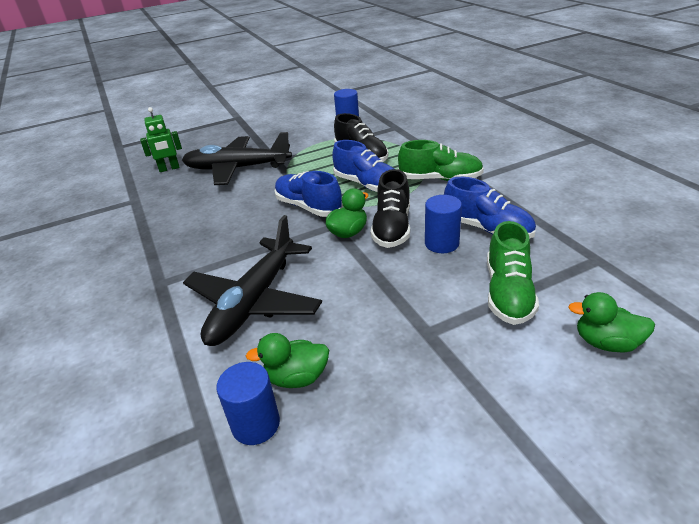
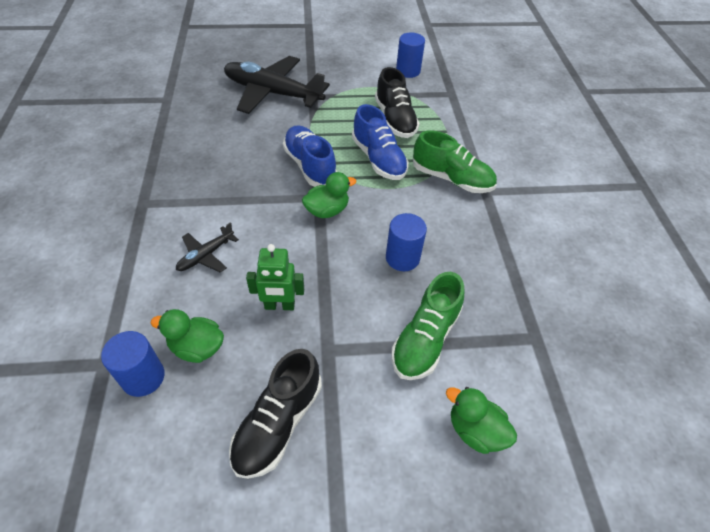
camera: 15 degrees right, 15 degrees up
green robot [140,107,182,172] -> green robot moved to [246,244,304,310]
black plane [183,215,322,346] -> black plane [176,222,239,273], size x0.46
black shoe [370,169,410,248] -> black shoe moved to [229,349,322,479]
blue shoe [444,177,536,239] -> none

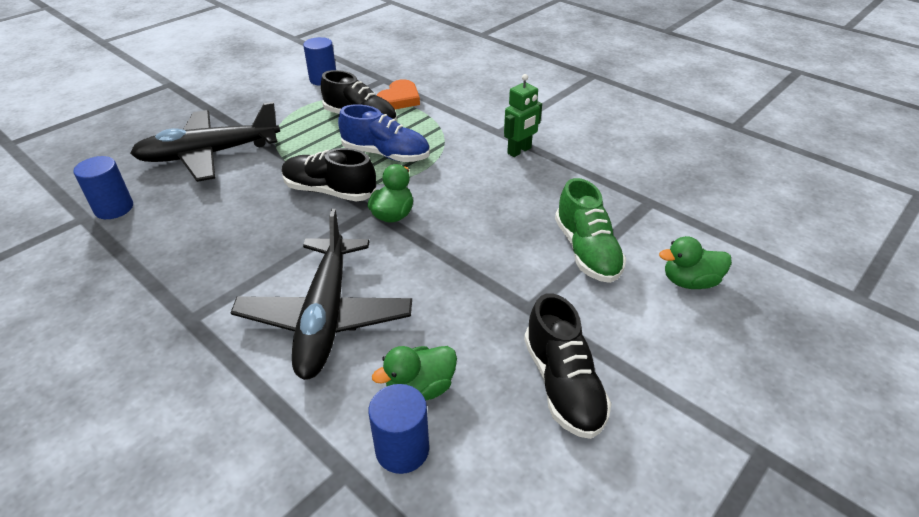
camera: 40 degrees left, 10 degrees down
black plane [176,222,239,273] -> black plane [231,209,412,380], size x2.19
green robot [246,244,304,310] -> green robot moved to [504,74,542,157]
blue shoe [283,125,337,187] -> black shoe [282,148,376,202]
blue cylinder [386,213,427,271] -> blue cylinder moved to [73,156,133,219]
green shoe [413,130,497,193] -> none
none -> orange heart [376,79,420,109]

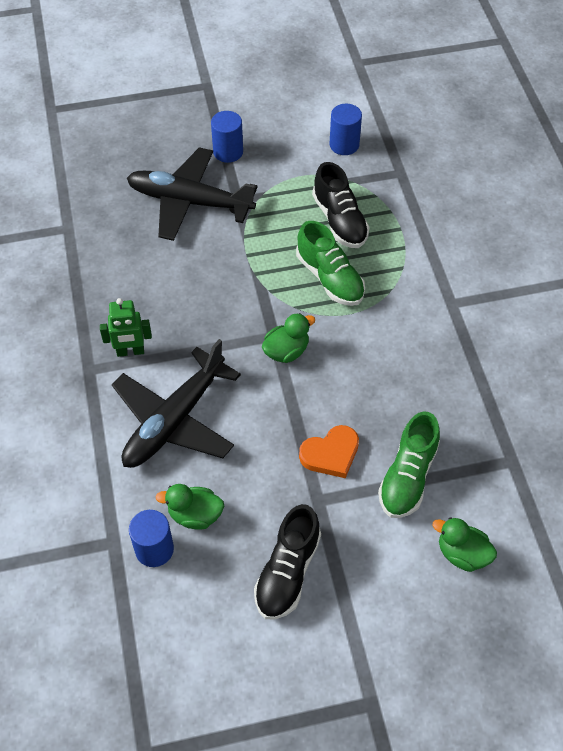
camera: 35 degrees right, 15 degrees up
blue cylinder [73,156,133,219] -> blue cylinder moved to [211,111,243,163]
black shoe [282,148,376,202] -> none
blue shoe [338,104,430,162] -> green shoe [296,221,365,306]
orange heart [376,79,420,109] -> orange heart moved to [299,425,359,478]
green robot [504,74,542,157] -> green robot moved to [100,298,152,357]

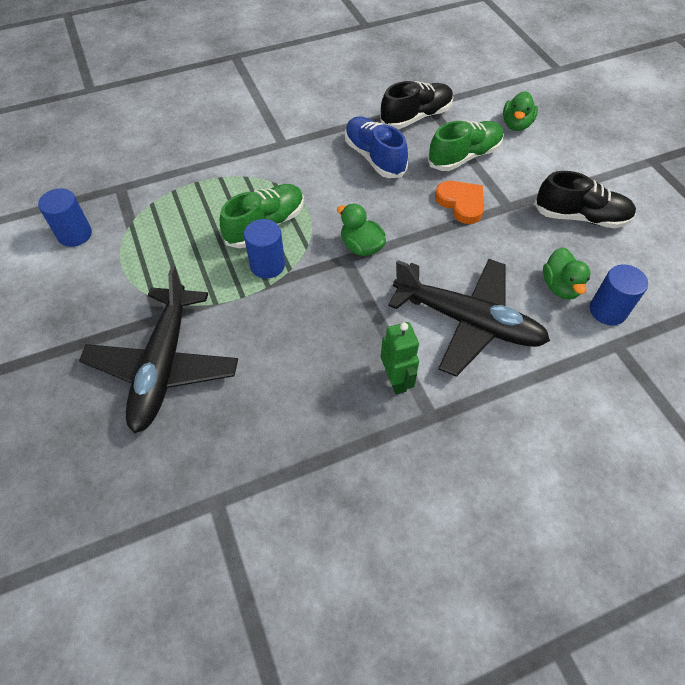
camera: 100 degrees left, 0 degrees up
blue cylinder [211,111,243,163] -> blue cylinder moved to [244,219,285,279]
black shoe [312,162,370,248] -> black shoe moved to [380,81,453,129]
green shoe [378,411,440,518] -> green shoe turned 45 degrees counterclockwise [428,120,504,171]
none -> blue shoe [345,116,408,178]

